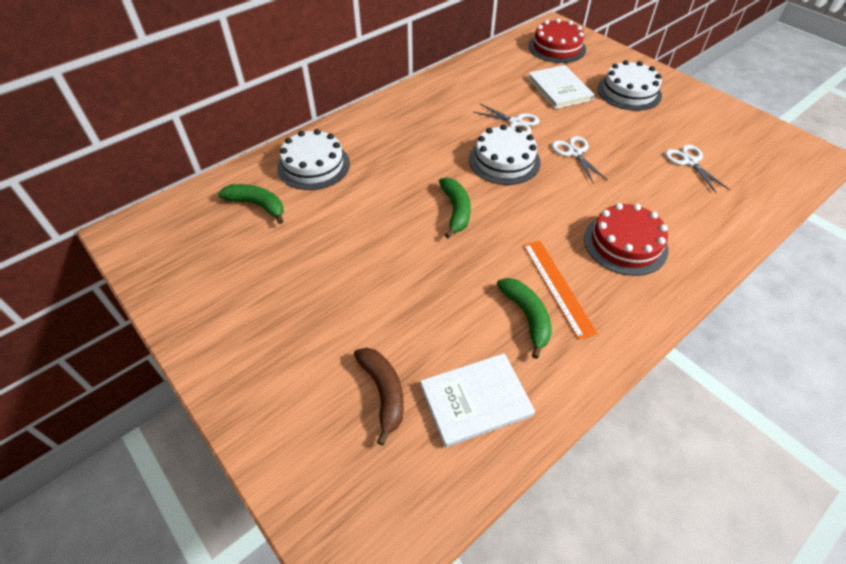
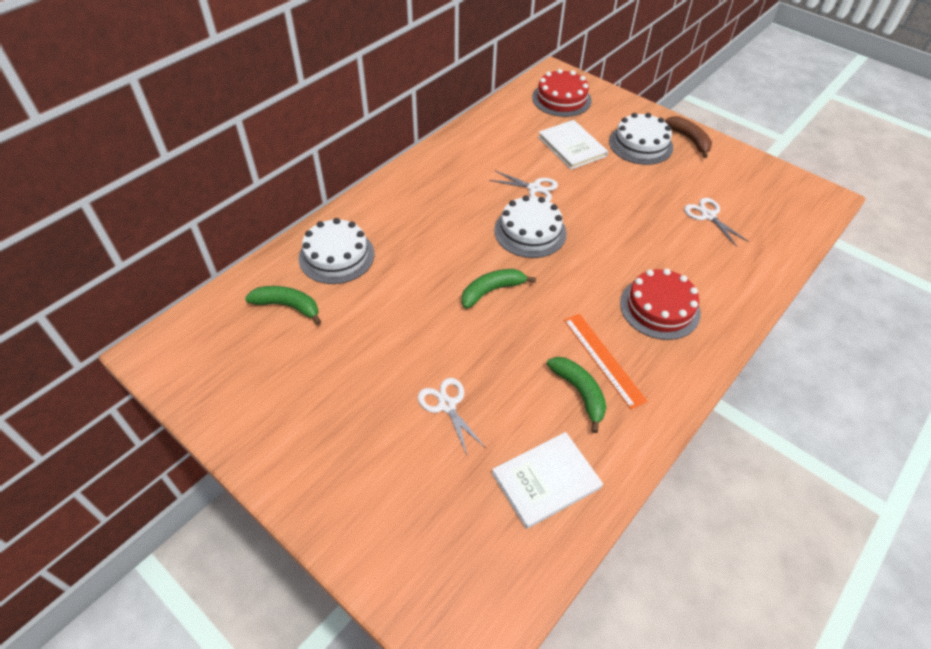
camera: 10 degrees left, 0 degrees up
brown banana [354,348,404,445] -> brown banana moved to [665,116,712,158]
green banana [439,177,471,238] -> green banana turned 105 degrees counterclockwise [461,269,536,309]
white scissors [551,136,608,183] -> white scissors moved to [418,378,486,457]

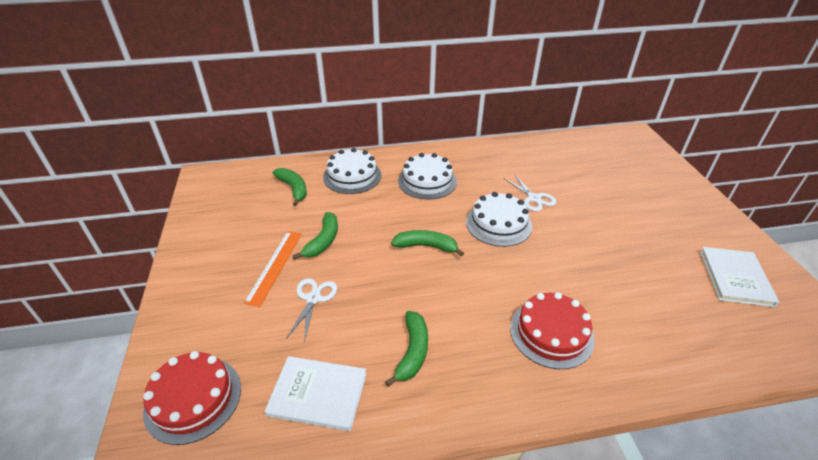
camera: 40 degrees right, 10 degrees down
red cake [532,69,592,117] -> red cake moved to [143,351,241,445]
white book [538,120,608,170] -> white book moved to [700,247,779,307]
orange ruler [564,314,647,409] -> orange ruler moved to [244,231,302,307]
white cake [609,113,673,165] -> white cake moved to [398,153,457,200]
brown banana [665,116,712,158] -> none
white scissors [684,198,749,247] -> none
none -> green banana [292,212,338,260]

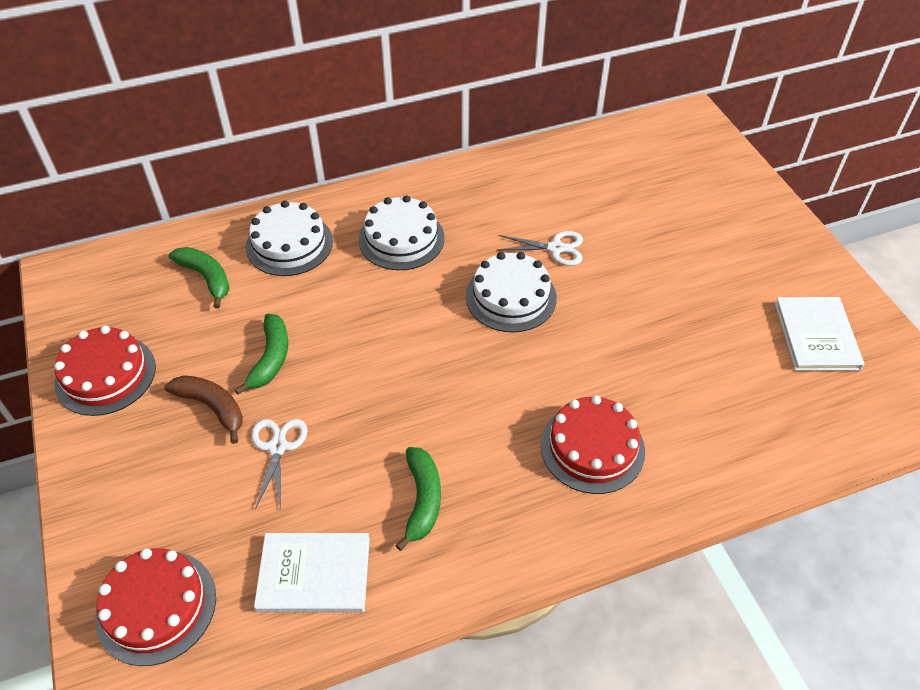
camera: 10 degrees left, 10 degrees up
orange ruler [244,231,302,307] -> brown banana [165,375,243,444]
green banana [391,230,464,257] -> none
white scissors [503,174,556,211] -> white scissors turned 45 degrees counterclockwise [498,231,583,266]
none -> red cake [54,326,156,416]

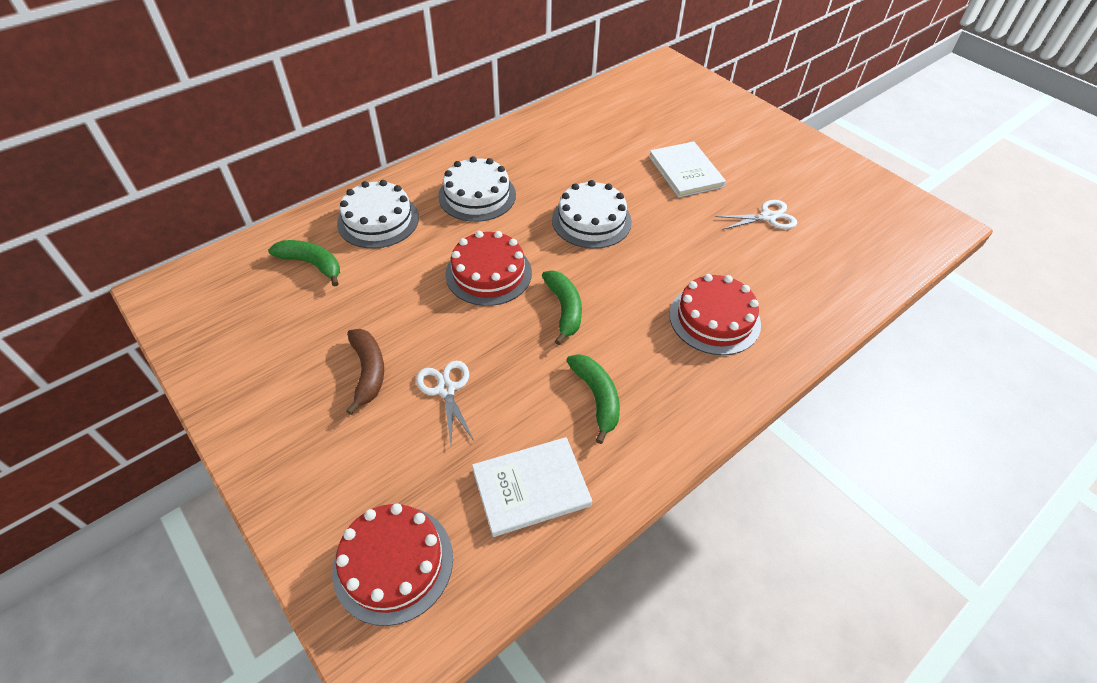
camera: 20 degrees left, 0 degrees up
red cake [54,326,156,416] -> red cake moved to [445,231,532,306]
brown banana [165,375,243,444] -> brown banana turned 60 degrees clockwise [346,329,384,415]
green banana [234,314,288,395] -> green banana moved to [542,271,582,345]
white scissors [498,231,583,266] -> white scissors moved to [716,200,797,230]
white book [775,297,864,371] -> white book moved to [649,141,726,198]

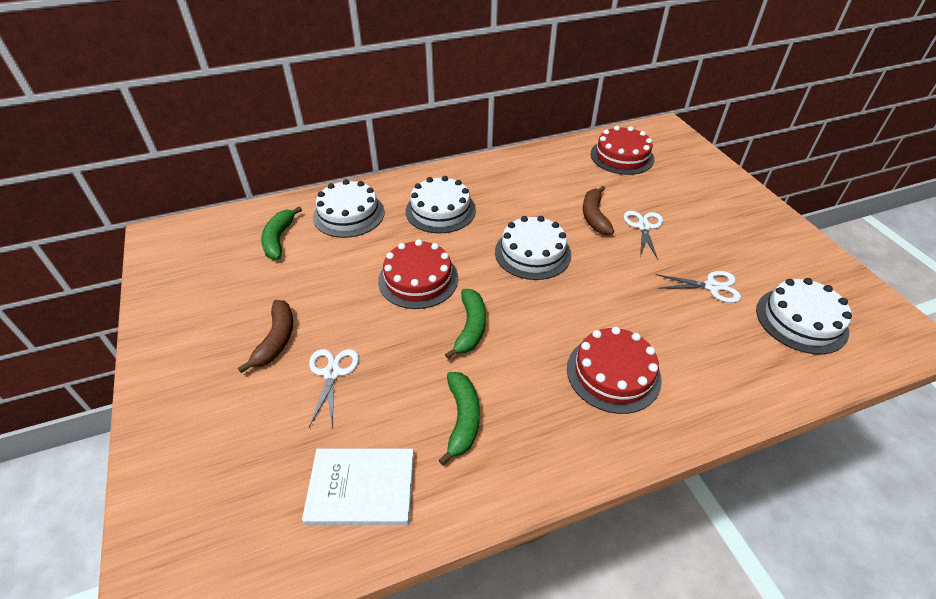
camera: 20 degrees right, 5 degrees down
green banana [268,240,340,287] -> green banana turned 135 degrees counterclockwise [261,206,302,259]
red cake [332,503,453,626] -> red cake moved to [591,126,655,175]
white book [649,141,726,198] -> white scissors [624,211,663,260]
none -> brown banana [583,185,614,235]
none -> white cake [756,278,852,354]

